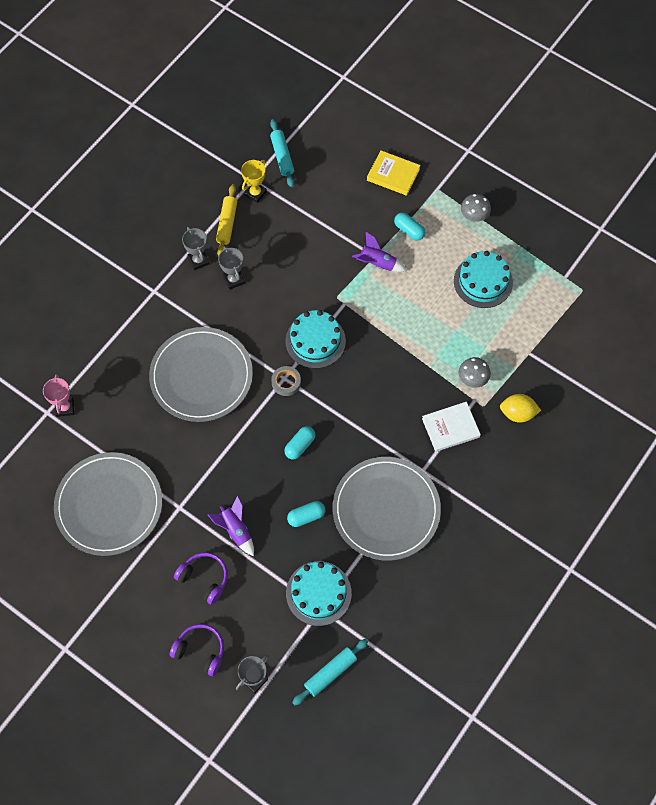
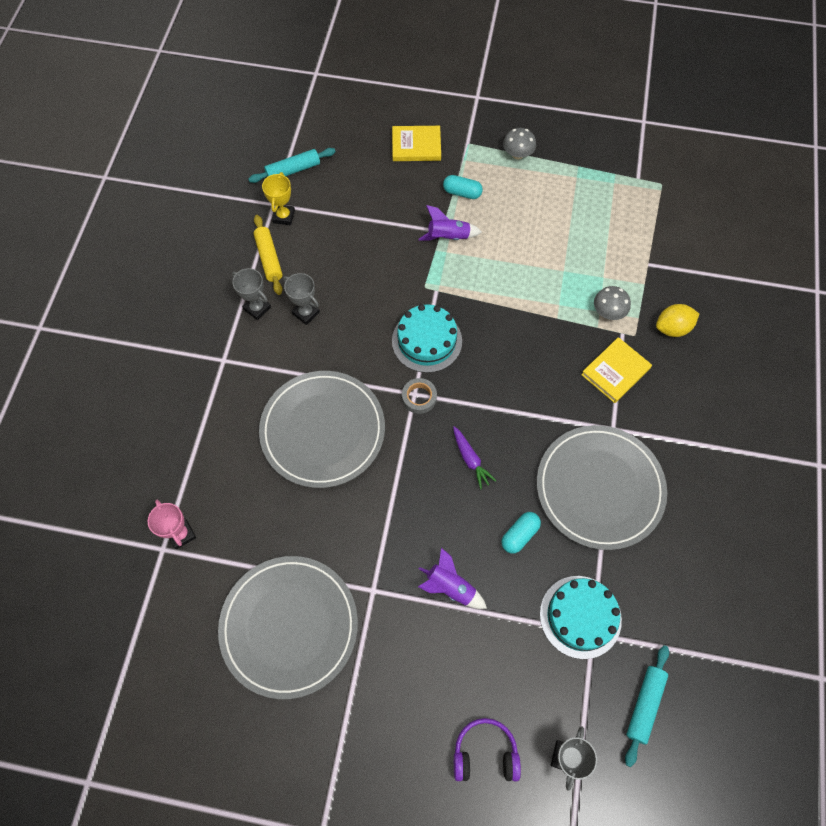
camera: 25 degrees left, 0 degrees up
purple headphones [174,552,228,605] -> none
turquoise rolling pin [270,119,294,187] -> turquoise rolling pin turned 75 degrees counterclockwise [248,148,336,183]
turquoise capsule [284,426,316,459] -> purple carrot [453,426,497,490]
white book [422,402,481,452] -> yellow book [581,337,652,403]
turquoise cake [454,251,513,308] -> none

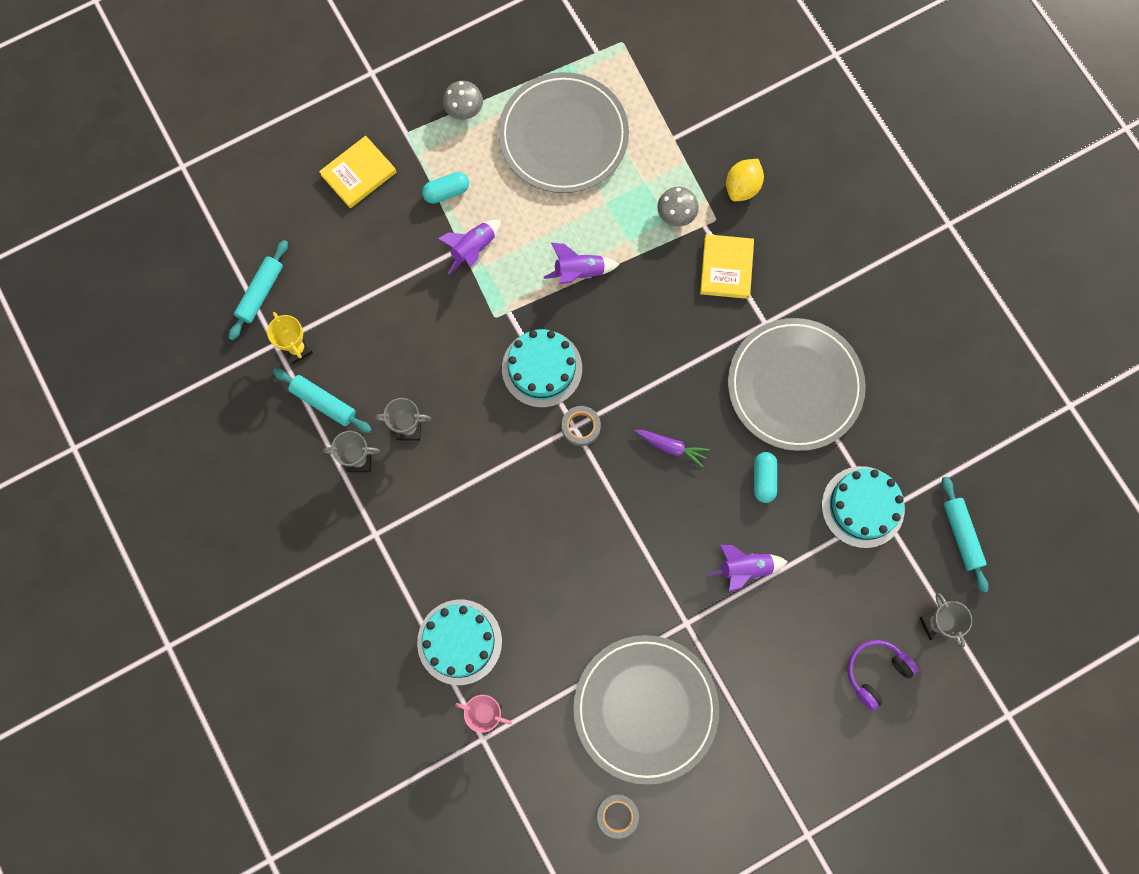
camera: 40 degrees left, 10 degrees up
yellow rolling pin [254,215,283,295] -> turquoise rolling pin [273,368,372,433]
grey plate [259,371,385,488] -> grey plate moved to [498,72,629,193]
none -> turquoise cake [417,600,502,685]
none -> purple rocket [544,243,620,284]
none -> grey tape [597,794,639,839]

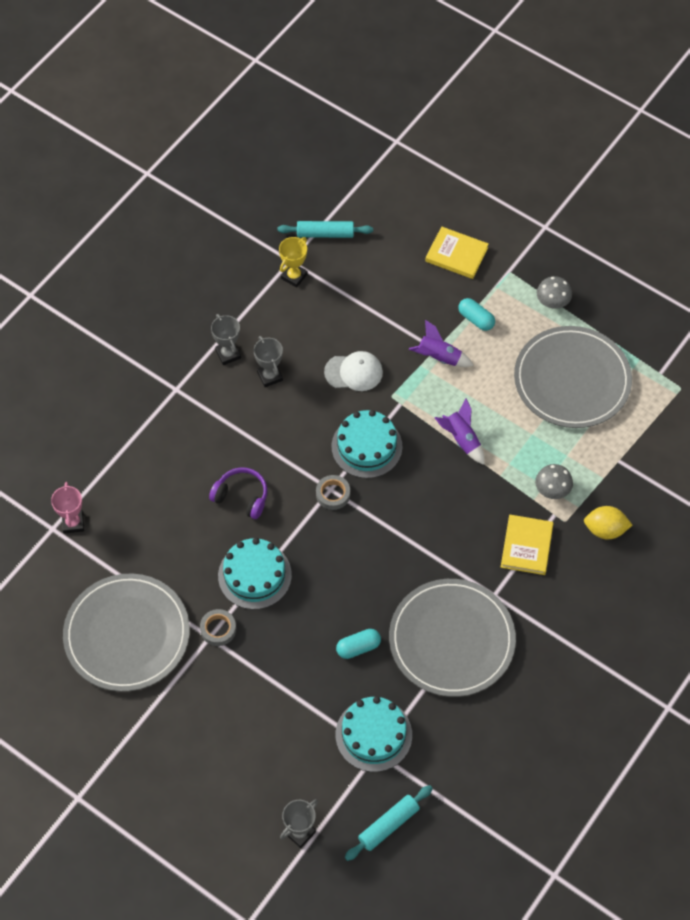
camera: 65 degrees right, 15 degrees down
turquoise rolling pin [273,368,372,433] -> none
turquoise cake [417,600,502,685] -> turquoise cake moved to [218,538,292,609]
grey tape [597,794,639,839] -> grey tape moved to [200,609,236,646]
purple carrot [635,430,710,468] -> none
yellow book [700,234,754,299] -> yellow book turned 60 degrees counterclockwise [501,515,553,575]
purple rocket [707,545,788,592] -> none
purple headphones [847,640,919,711] -> purple headphones moved to [209,467,268,519]
none -> white cap [324,351,383,391]

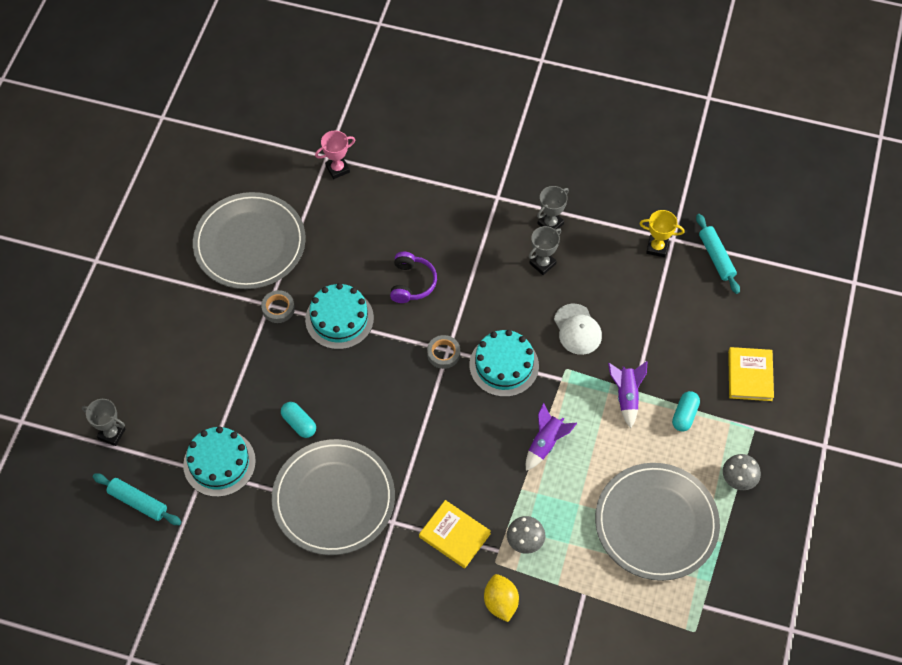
camera: 70 degrees right, 0 degrees up
yellow book [501,515,553,575] -> yellow book turned 45 degrees clockwise [419,500,491,568]

